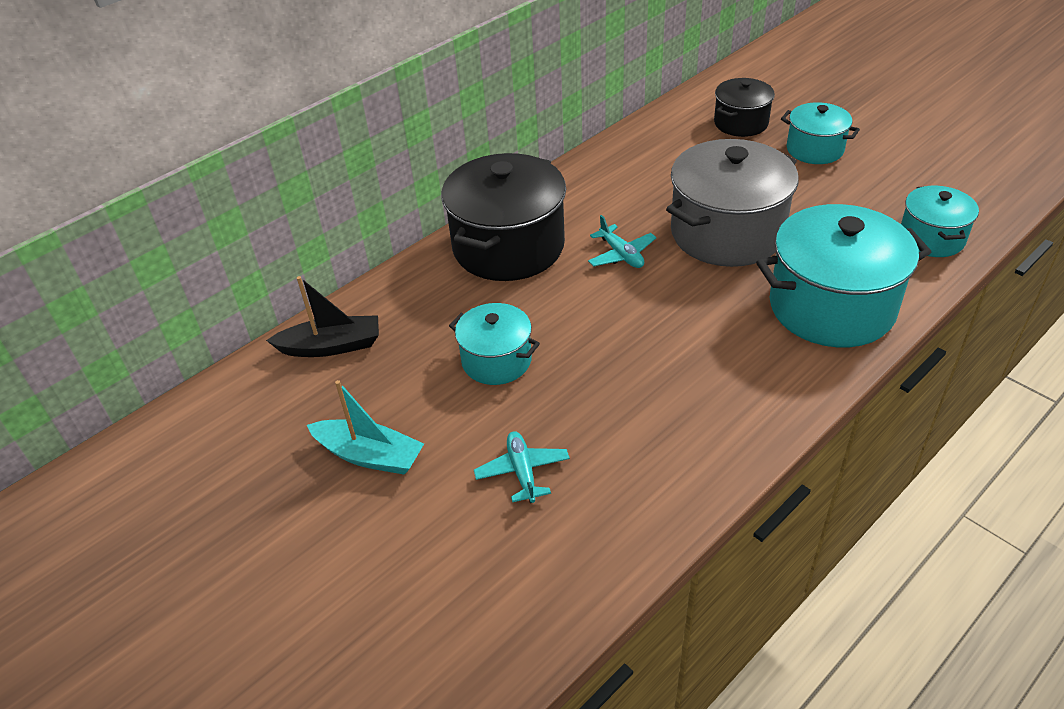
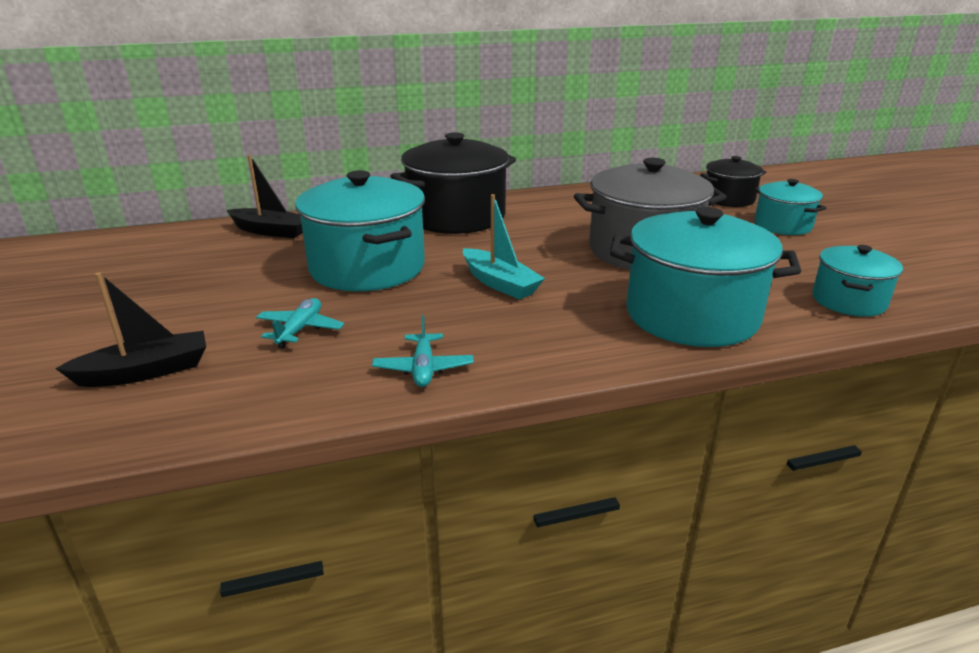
camera: 25 degrees right, 15 degrees down
turquoise boat [307,380,424,475] -> turquoise boat moved to [463,194,545,299]
turquoise pot [449,303,540,385] -> turquoise pot [295,170,425,291], size x1.81
turquoise plane [588,215,656,268] -> turquoise plane moved to [372,315,474,387]
none -> black boat [55,272,206,387]

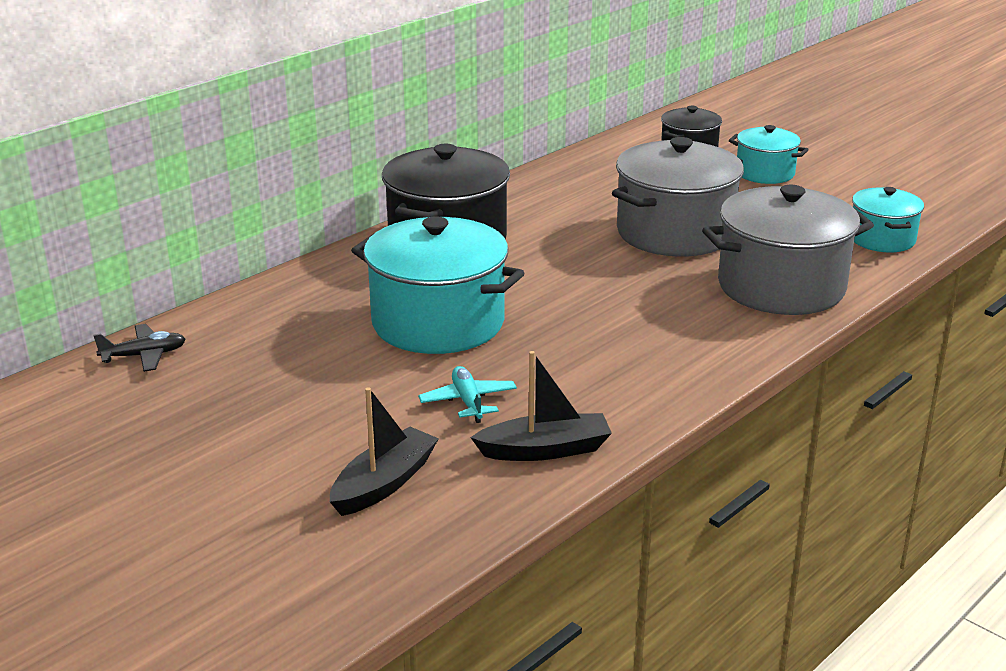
camera: 30 degrees left, 0 degrees up
black boat [227,155,303,238] -> black boat moved to [470,351,612,461]
turquoise plane [372,315,474,387] -> none
turquoise boat [463,194,545,299] -> none
turquoise pot [610,207,801,347] -> grey pot [702,185,874,315]
none -> black plane [93,324,186,372]

